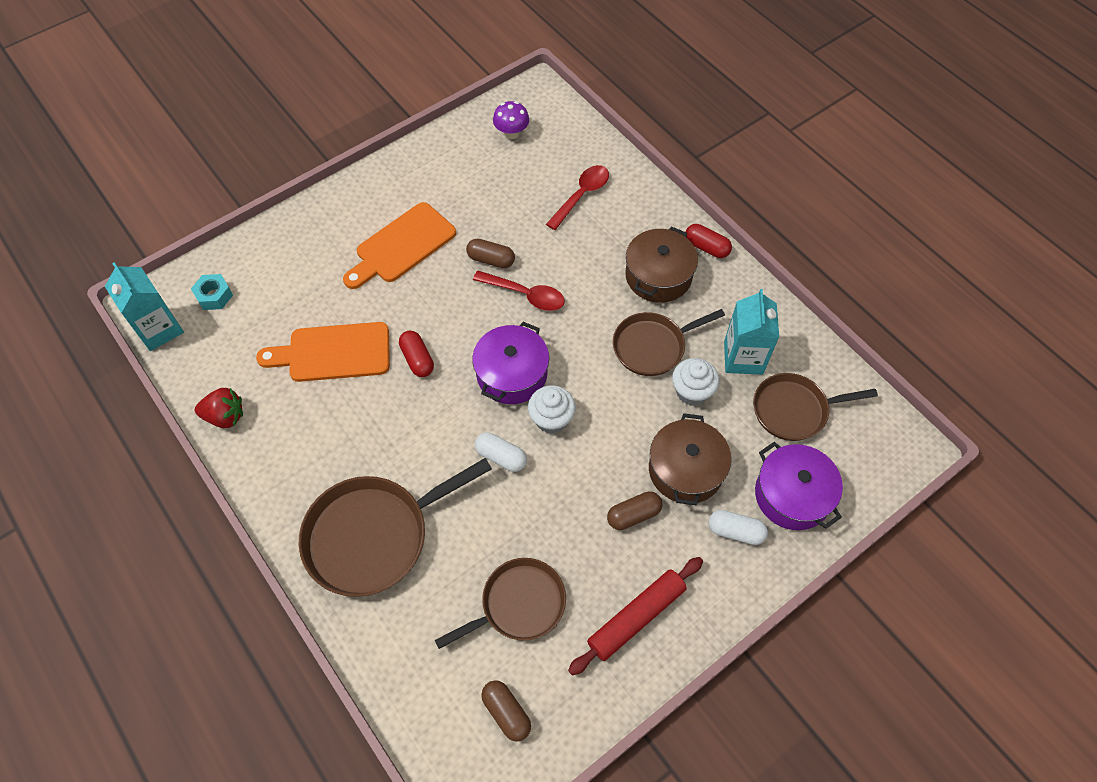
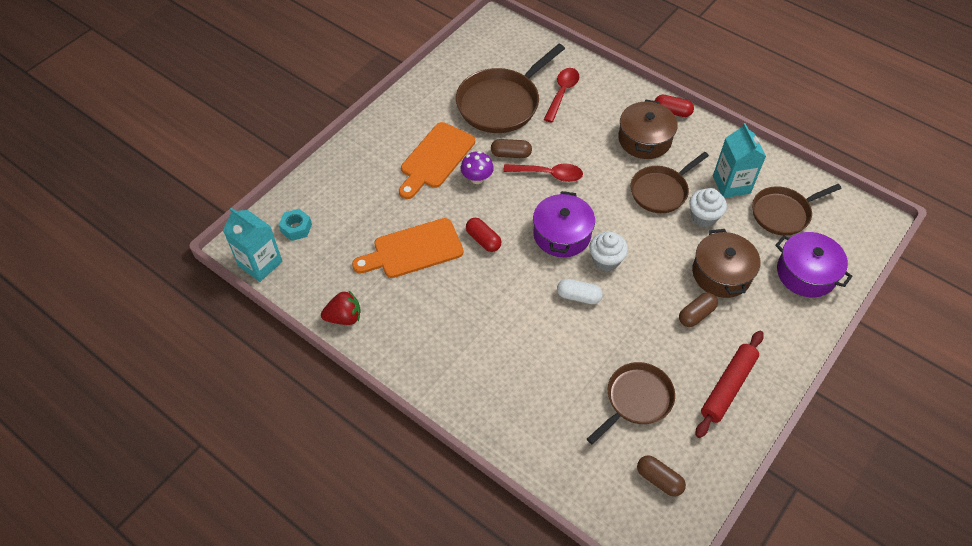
camera: 15 degrees left, 5 degrees down
brown pan [299,458,492,597] -> brown pan moved to [456,44,565,133]
purple mushroom [493,101,529,139] -> purple mushroom moved to [461,151,494,184]
white capsule [709,510,768,545] -> none

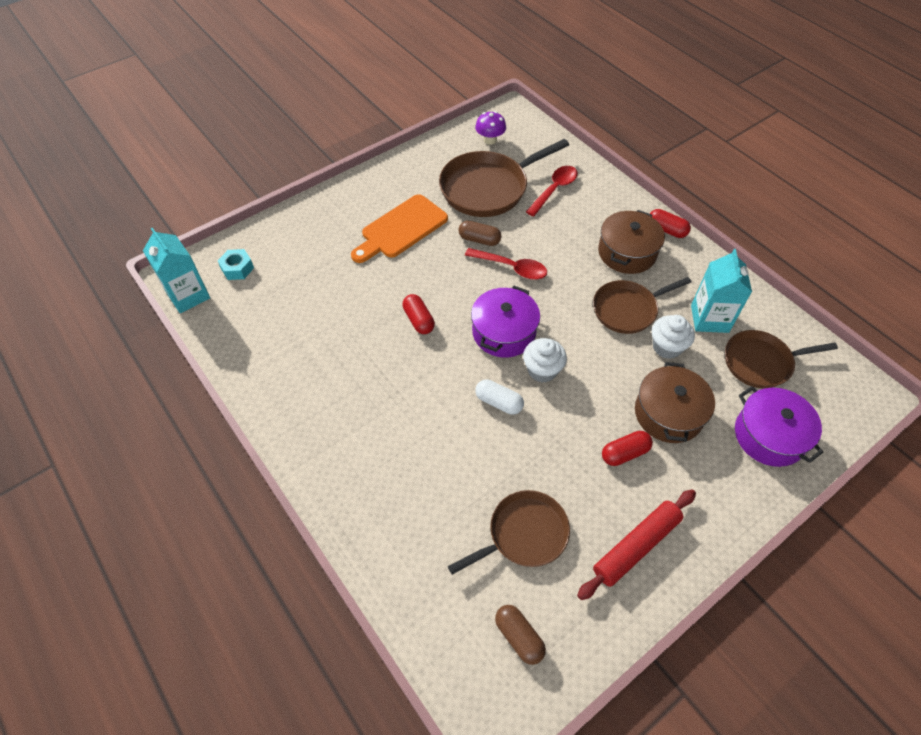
camera: 15 degrees right, 0 degrees up
red strawberry [321,291,360,325] -> none
orange cutting board [352,218,464,278] -> none
purple mushroom [461,151,494,184] -> purple mushroom moved to [475,111,506,145]
brown capsule [679,292,718,327] -> red capsule [602,431,653,466]

